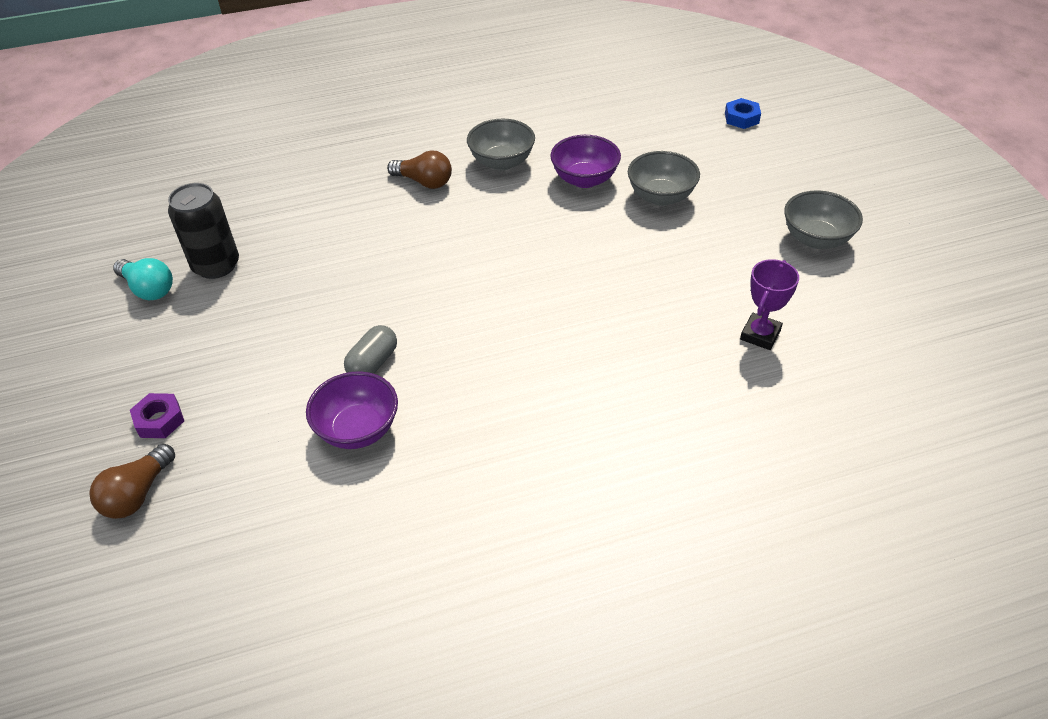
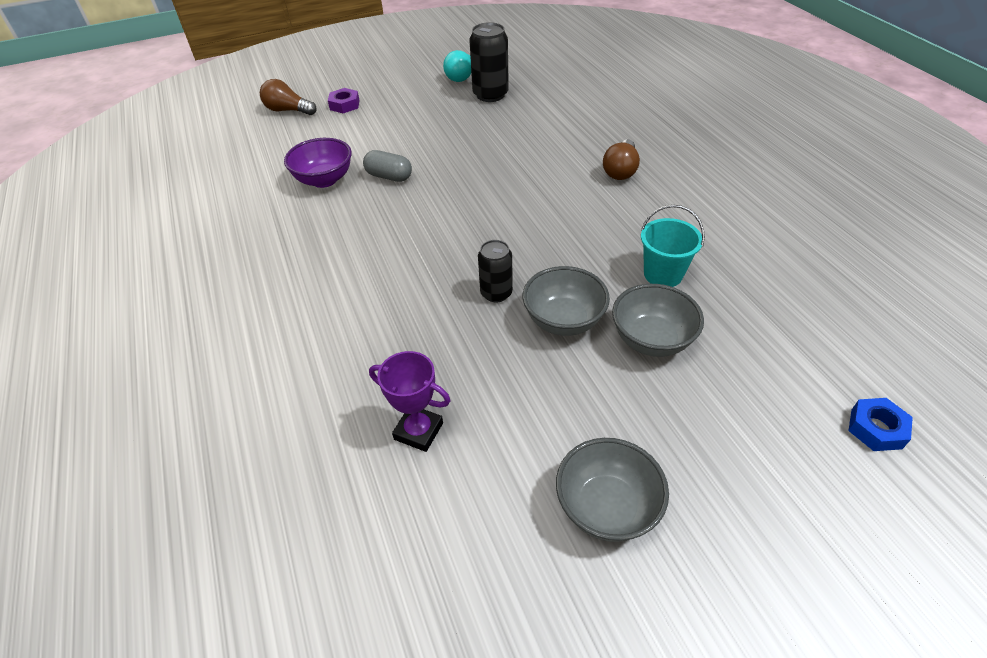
camera: 85 degrees right, 0 degrees up
grey bowl [467,119,535,171] -> grey bowl moved to [523,266,610,336]
purple bowl [550,135,621,188] -> turquoise bucket [641,205,705,287]
none -> black can [478,240,513,302]

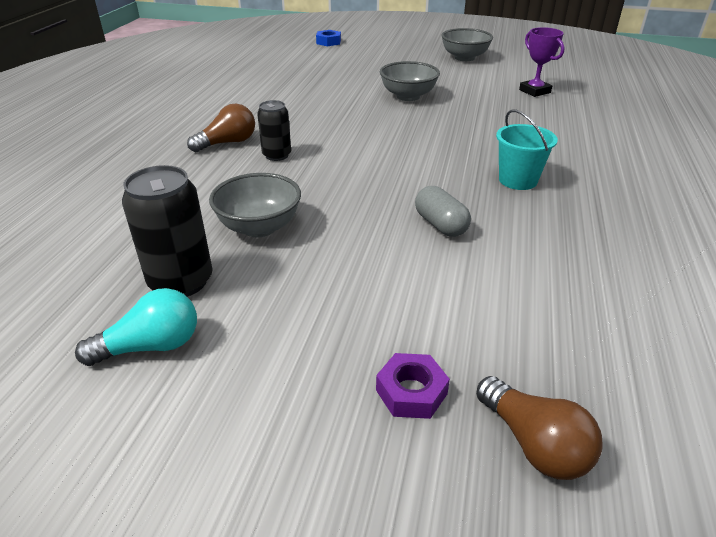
camera: 145 degrees left, 10 degrees down
purple bowl [284,138,352,188] -> none
black can [478,240,513,302] -> black can moved to [257,100,291,161]
grey bowl [612,284,704,357] -> grey bowl moved to [209,173,301,237]
turquoise bucket [641,205,705,287] -> turquoise bucket moved to [496,110,558,190]

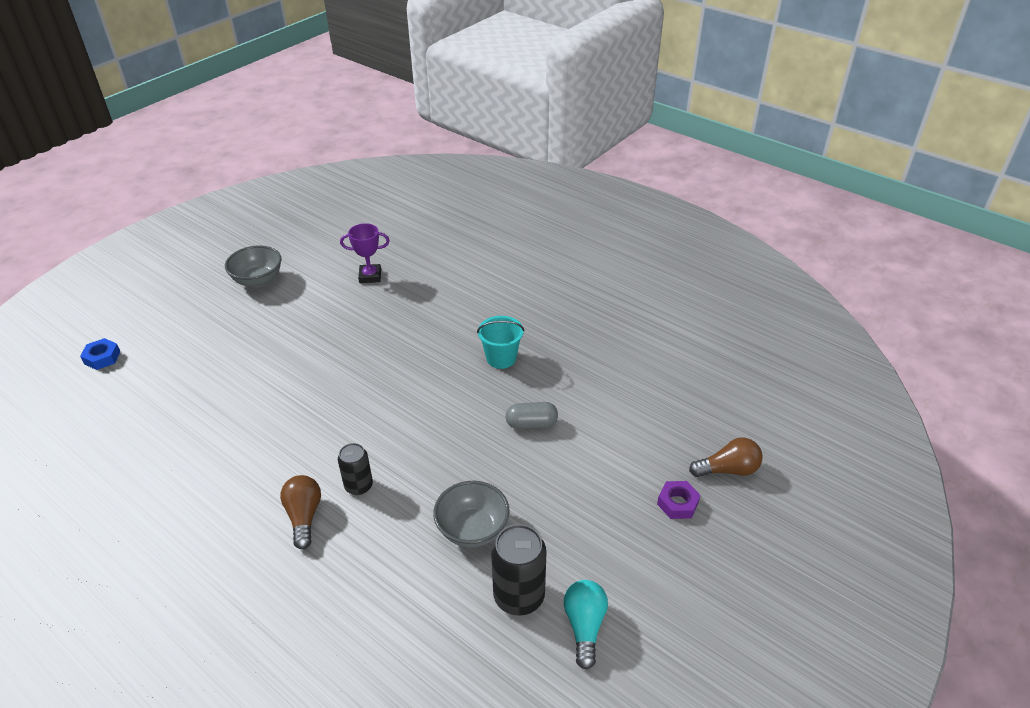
camera: 65 degrees left, 5 degrees up
grey bowl [380,61,440,101] -> none

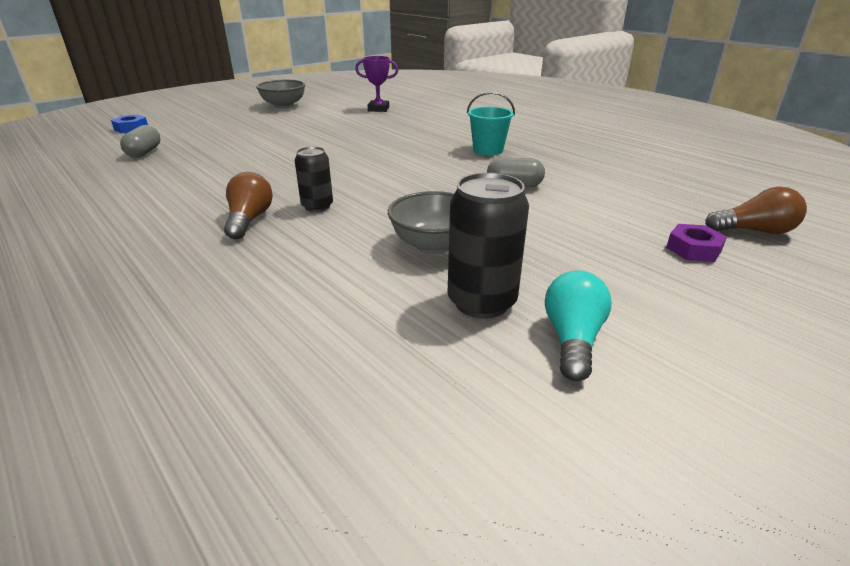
camera: 10 degrees right, 10 degrees down
none -> grey capsule [120,125,160,158]

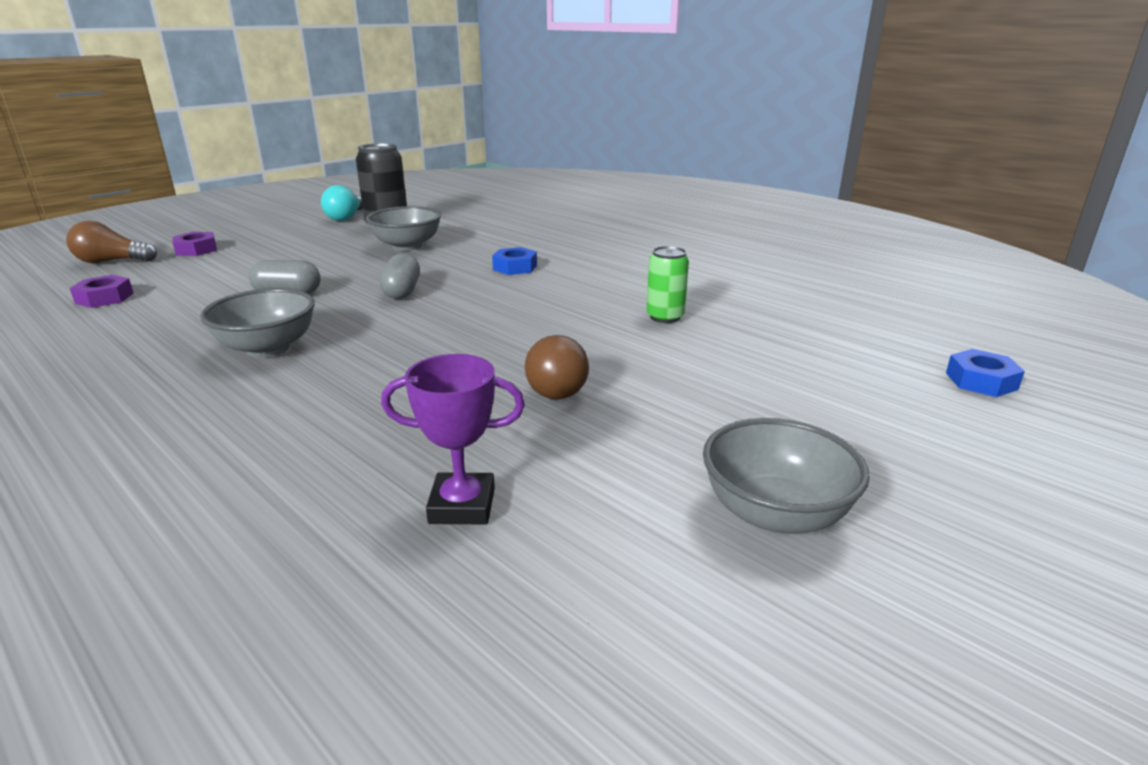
camera: 175 degrees right, 5 degrees down
grey capsule [120,125,160,158] -> grey capsule moved to [380,253,420,299]
brown light bulb [224,172,273,239] -> brown light bulb moved to [525,335,589,399]
black can [294,147,333,212] -> blue nut [492,247,537,275]
turquoise bucket [467,92,515,155] -> grey bowl [200,288,315,358]
none -> purple nut [70,275,133,308]
none -> green can [646,246,689,323]

